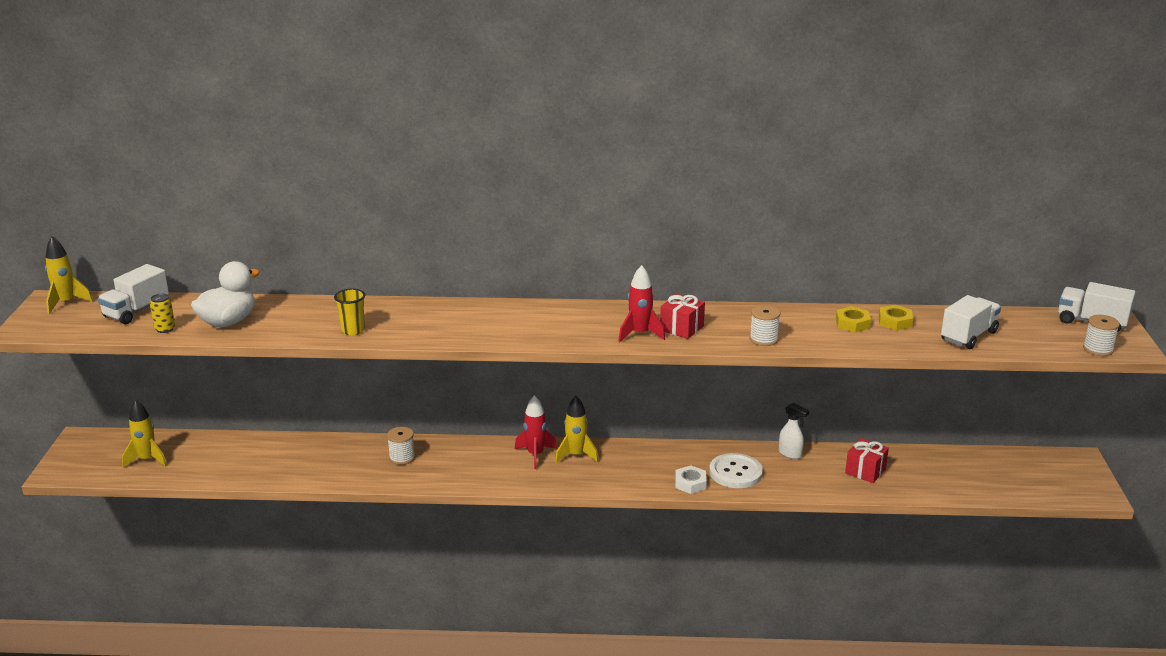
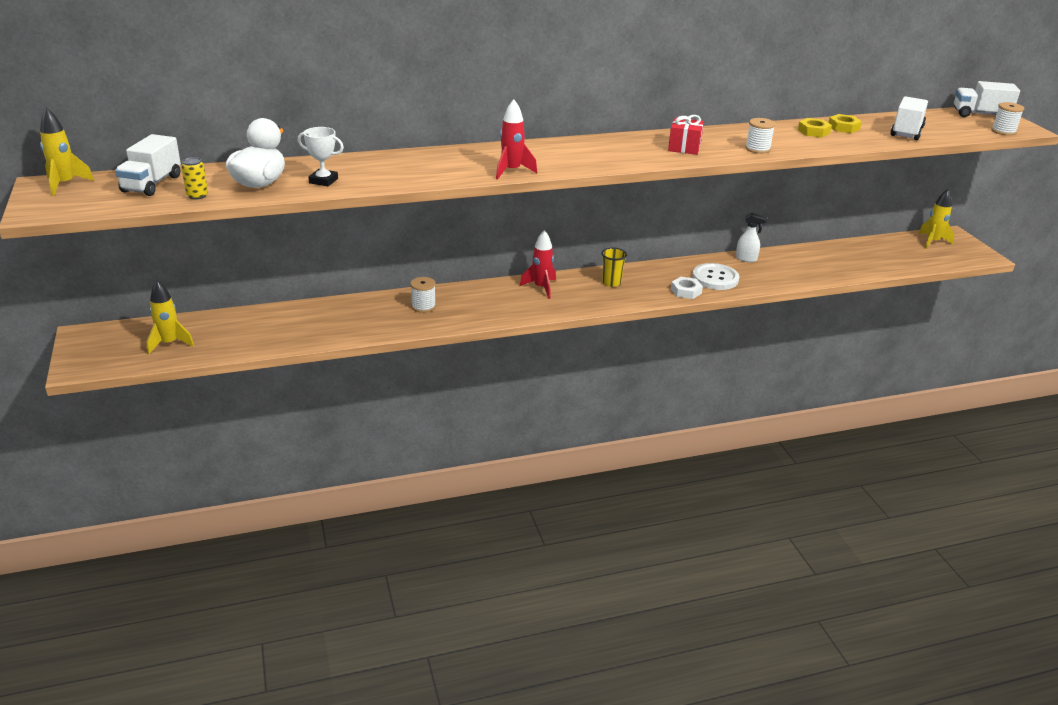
camera: 20 degrees left, 5 degrees up
yellow cup [334,289,365,335] -> yellow cup moved to [601,248,627,287]
yellow rocket [555,396,598,464] -> yellow rocket moved to [919,189,954,249]
red rocket [618,265,665,342] -> red rocket moved to [496,99,537,180]
red gift [845,438,889,483] -> none
none -> white trophy [298,127,344,186]

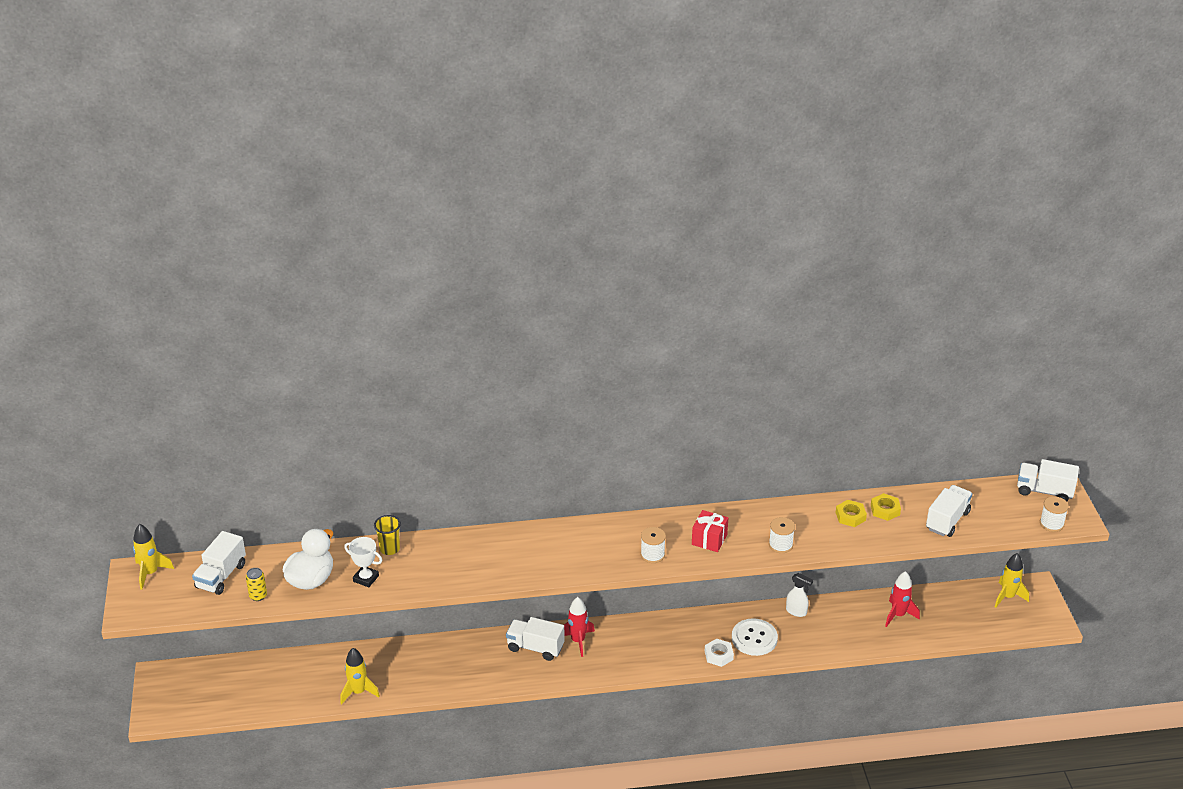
camera: 10 degrees right, 5 degrees up
yellow rocket [146,280,194,354] -> yellow rocket moved to [340,648,380,705]
white spool [410,277,436,313] -> white spool moved to [641,527,666,563]
red rocket [496,99,537,180] -> red rocket moved to [885,571,920,627]
yellow cup [601,248,627,287] -> yellow cup moved to [374,515,401,555]
none -> white truck [506,617,565,661]

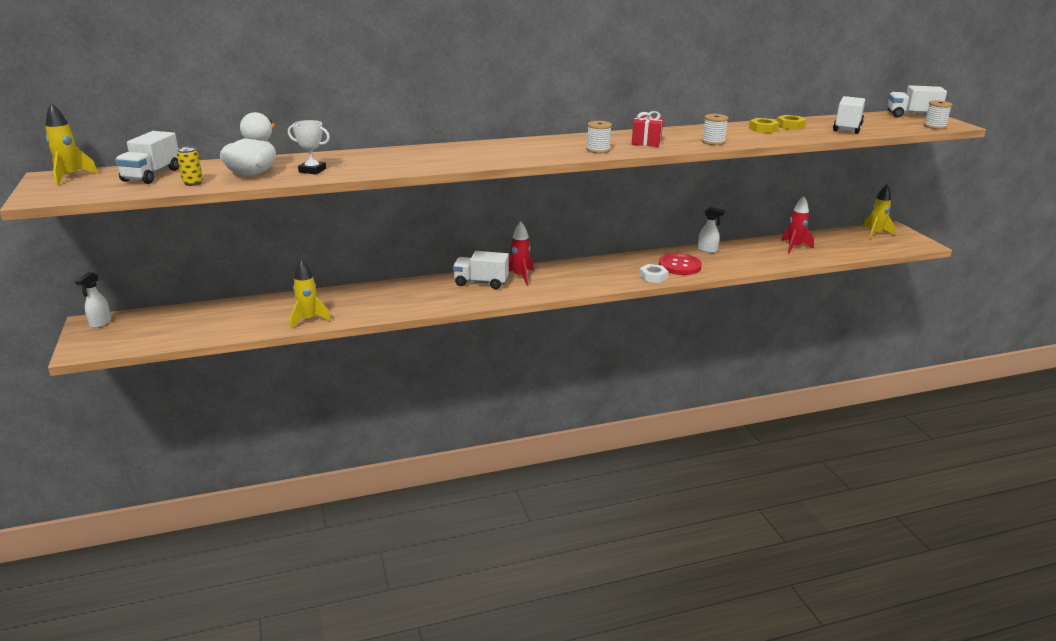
camera: 10 degrees left, 10 degrees down
yellow cup [374,515,401,555] -> none
white button [732,618,778,656] -> red button [659,253,702,275]
none -> white spray bottle [75,272,111,328]

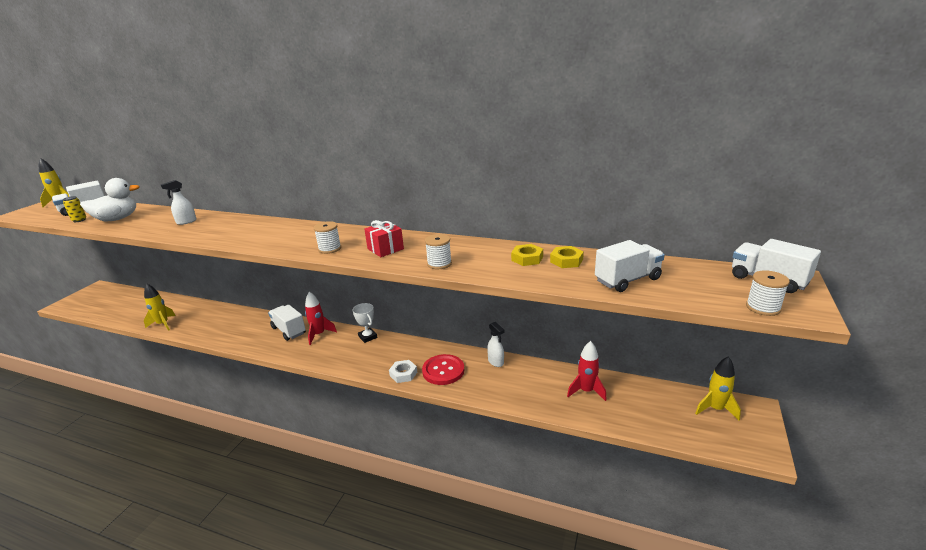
camera: 40 degrees right, 0 degrees up
white spray bottle [75,272,111,328] -> white spray bottle moved to [161,180,196,225]
white trophy [288,120,330,174] -> white trophy moved to [352,303,377,343]

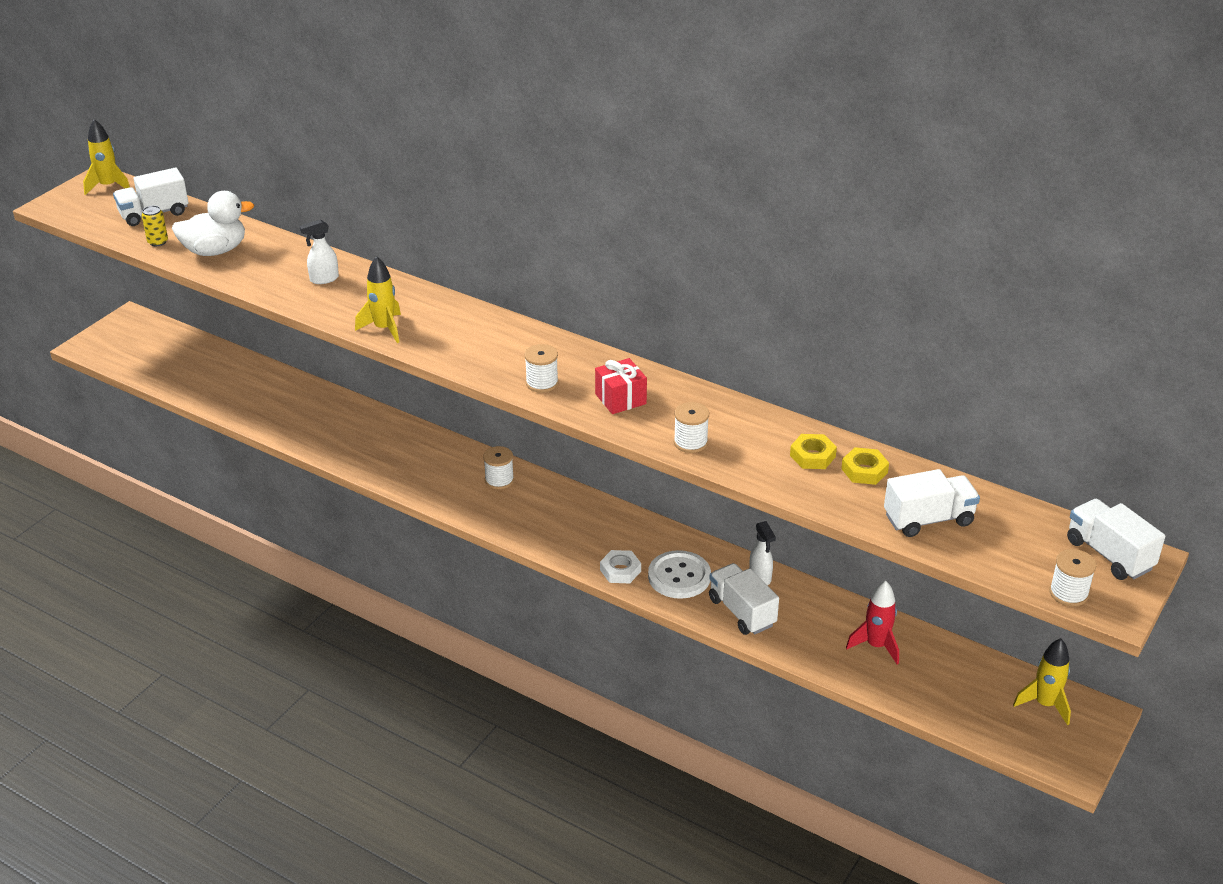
camera: 10 degrees right, 10 degrees up
yellow rocket [144,284,176,331] -> yellow rocket moved to [355,256,401,343]
white truck [268,305,306,341] -> white truck moved to [709,563,779,635]
red rocket [305,292,337,345] -> white spool [483,446,514,489]
white trophy [352,303,377,343] -> none
red button [422,354,464,385] -> white button [648,550,711,599]

